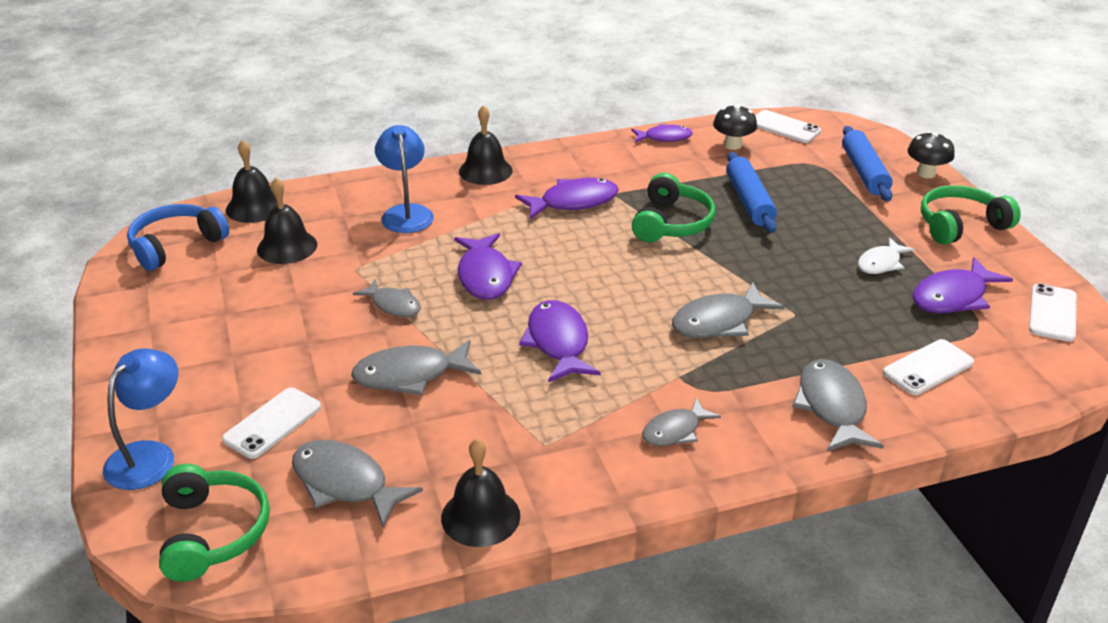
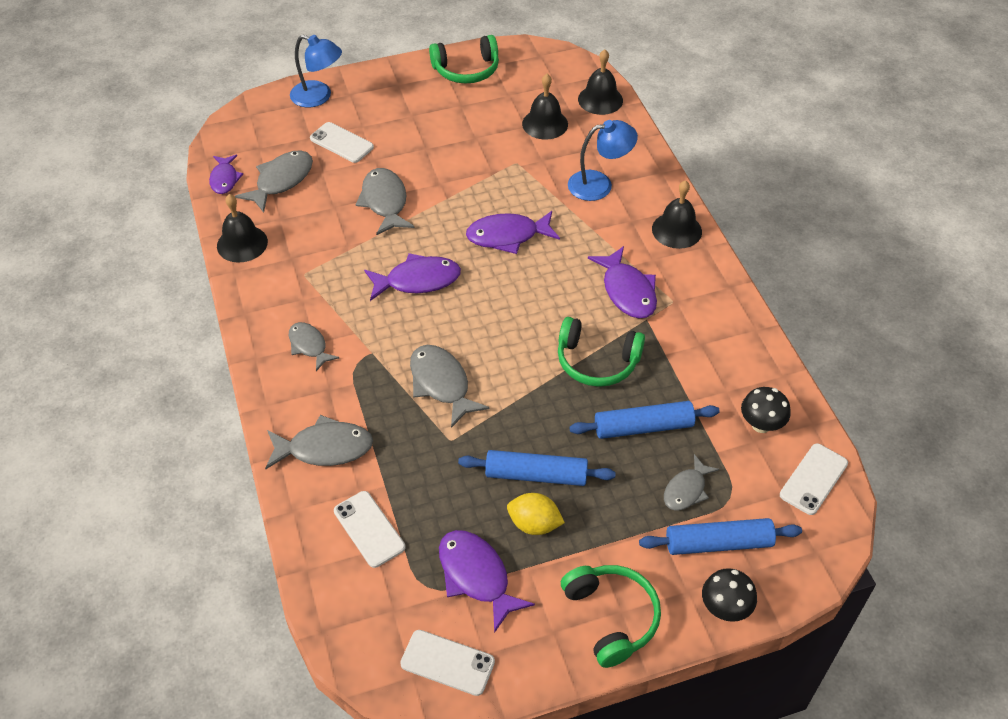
camera: 90 degrees right, 15 degrees up
blue headphones [127,204,229,271] -> none
green headphones [159,464,270,582] -> green headphones moved to [429,35,499,84]
grey fish [353,279,421,317] -> grey fish moved to [664,454,719,511]
purple fish [631,124,693,142] -> purple fish moved to [209,155,243,194]
white fish [858,237,915,274] -> yellow lemon [507,493,565,535]
none -> blue rolling pin [458,450,616,486]

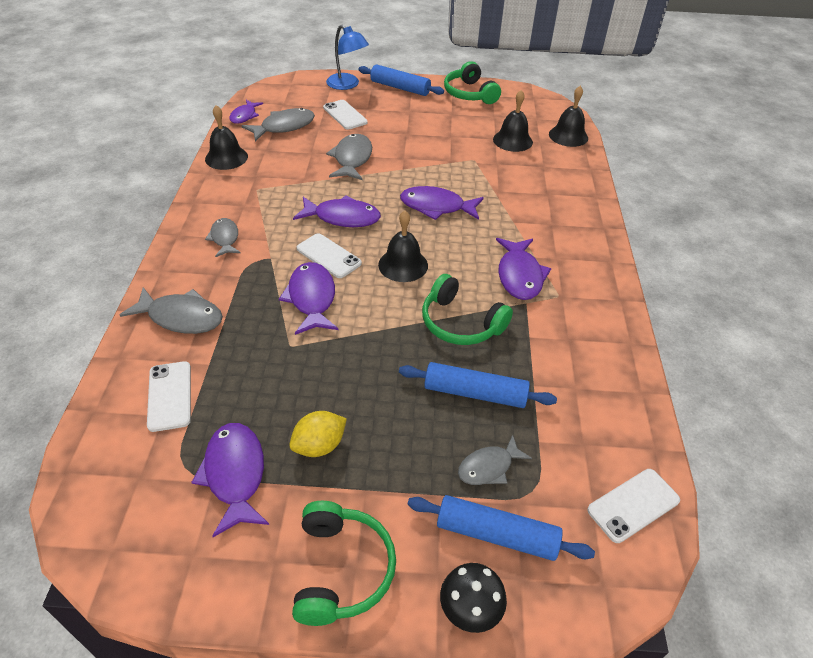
camera: 20 degrees right, 5 degrees down
white phone [400,630,495,696] -> white phone moved to [297,233,362,278]
grey fish [410,345,489,428] -> purple fish [279,262,338,335]
green headphones [429,35,499,84] -> green headphones turned 60 degrees clockwise [444,61,501,104]
blue rolling pin [458,450,616,486] -> blue rolling pin moved to [359,65,444,96]
yellow lemon [507,493,565,535] -> yellow lemon turned 75 degrees counterclockwise [289,411,347,457]
blue lamp [568,120,638,201] -> none
black bell [652,180,702,249] -> black bell moved to [378,211,428,282]
black mushroom [741,387,791,433] -> none

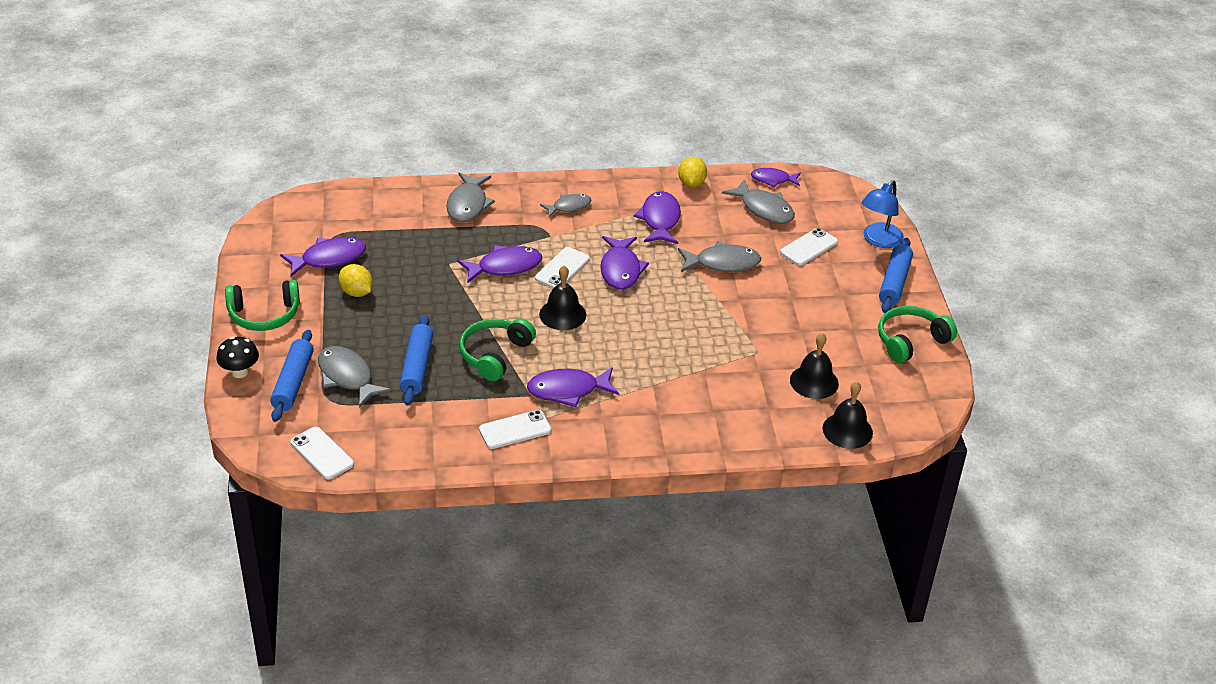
camera: 80 degrees right, 5 degrees down
white phone [147,361,191,432] -> white phone moved to [479,410,551,449]
black bell [205,105,248,170] -> yellow lemon [678,157,707,187]
purple fish [400,186,484,220] -> purple fish moved to [634,191,681,244]
grey fish [458,435,532,485] -> grey fish [318,346,392,408], size x1.56

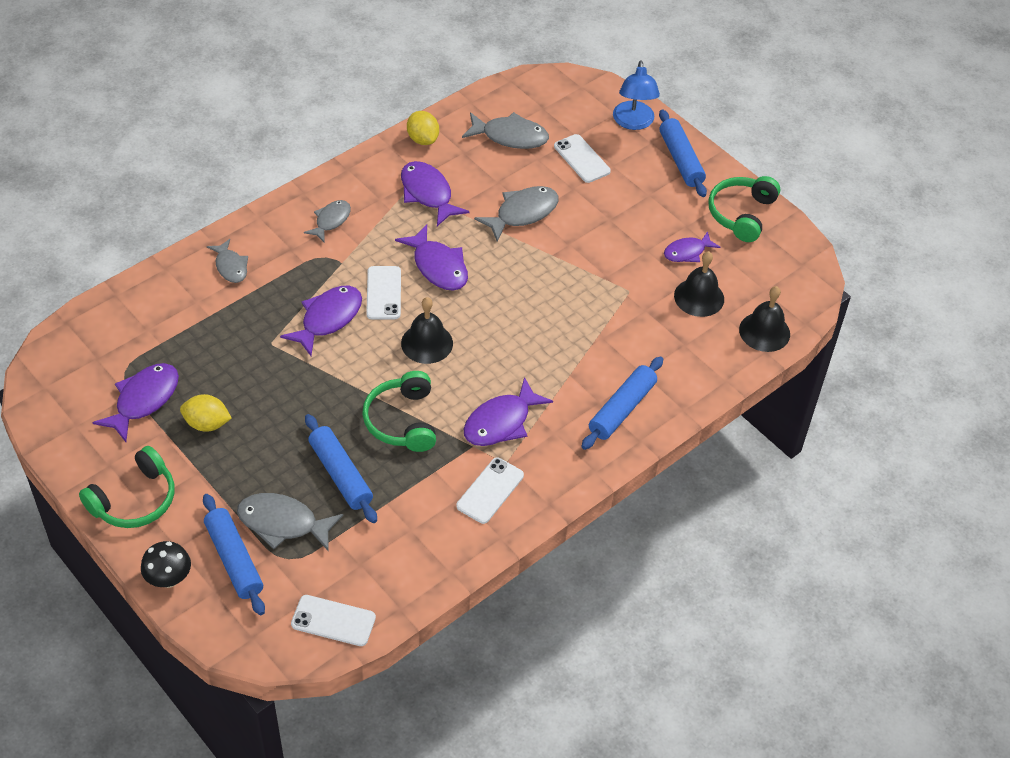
camera: 35 degrees left, 10 degrees up
grey fish [446,172,495,222] -> grey fish [207,239,248,283], size x0.64
purple fish [751,168,801,187] -> purple fish moved to [664,231,720,262]
white phone [780,228,838,266] -> white phone turned 45 degrees counterclockwise [554,134,611,183]
none -> blue rolling pin [582,356,663,450]

